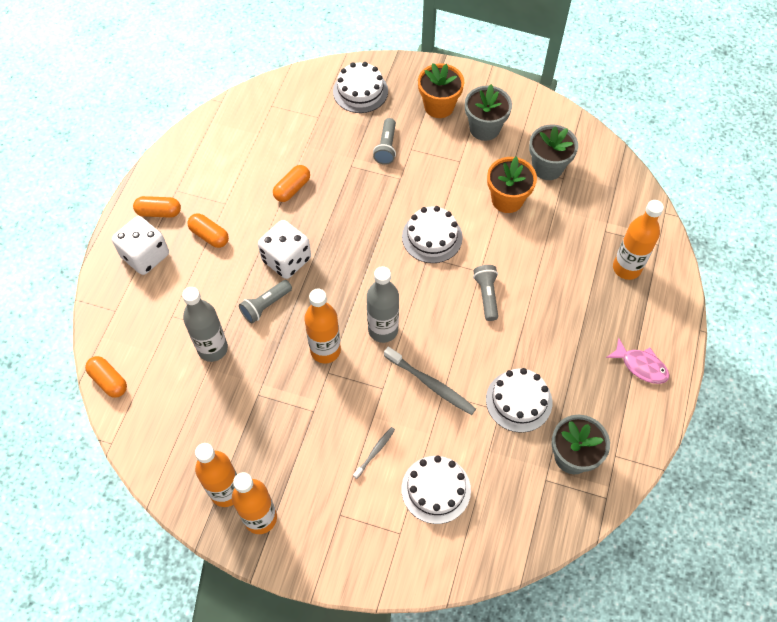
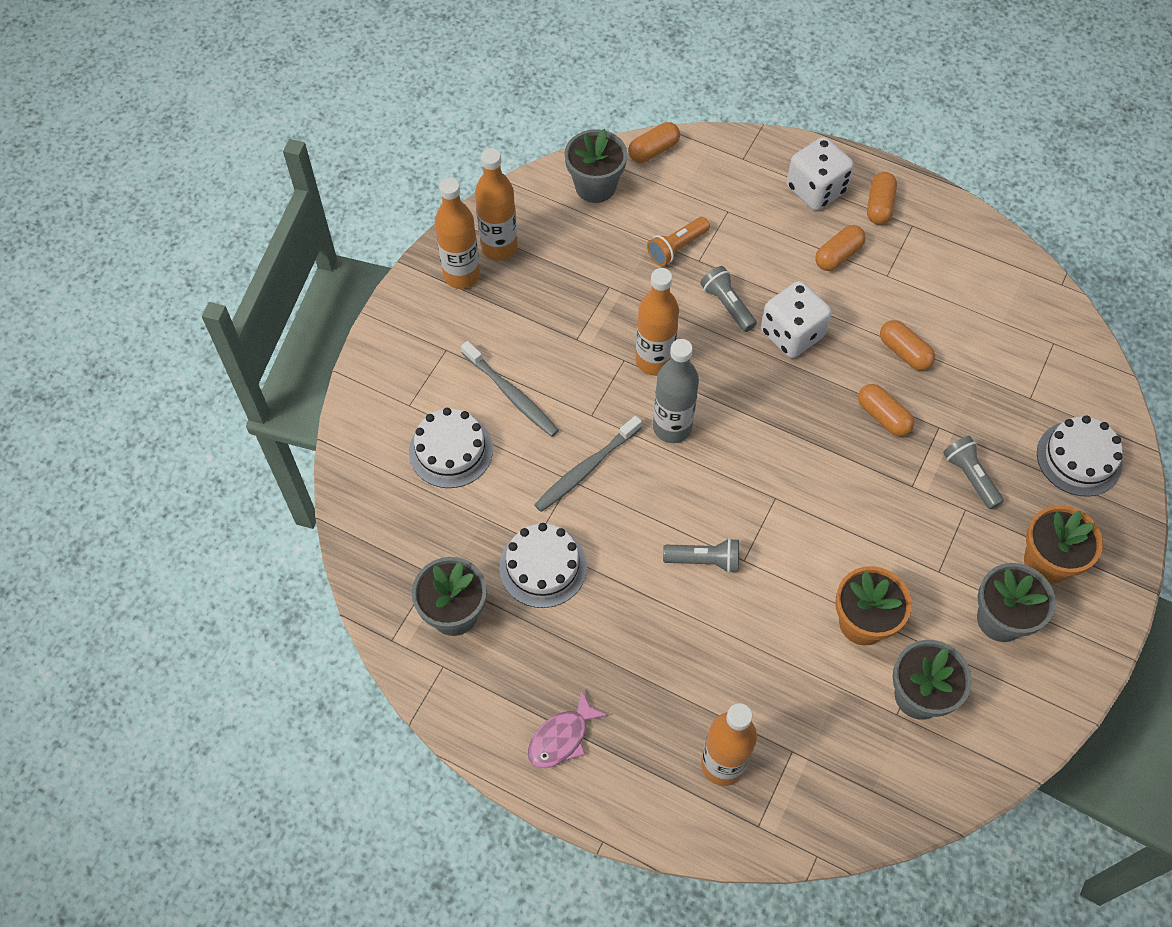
camera: 100 degrees right, 0 degrees up
grey bottle [182,287,228,362] -> orange flashlight [647,217,710,266]
grey toothbrush [353,427,395,479] -> grey toothbrush [461,341,559,437], size x1.75
grey flashlight [373,118,396,165] -> grey flashlight turned 45 degrees clockwise [943,436,1004,509]
white cake [402,206,463,263] -> none
none -> grey flower pot [565,129,627,203]
none -> orange capsule [858,384,914,436]

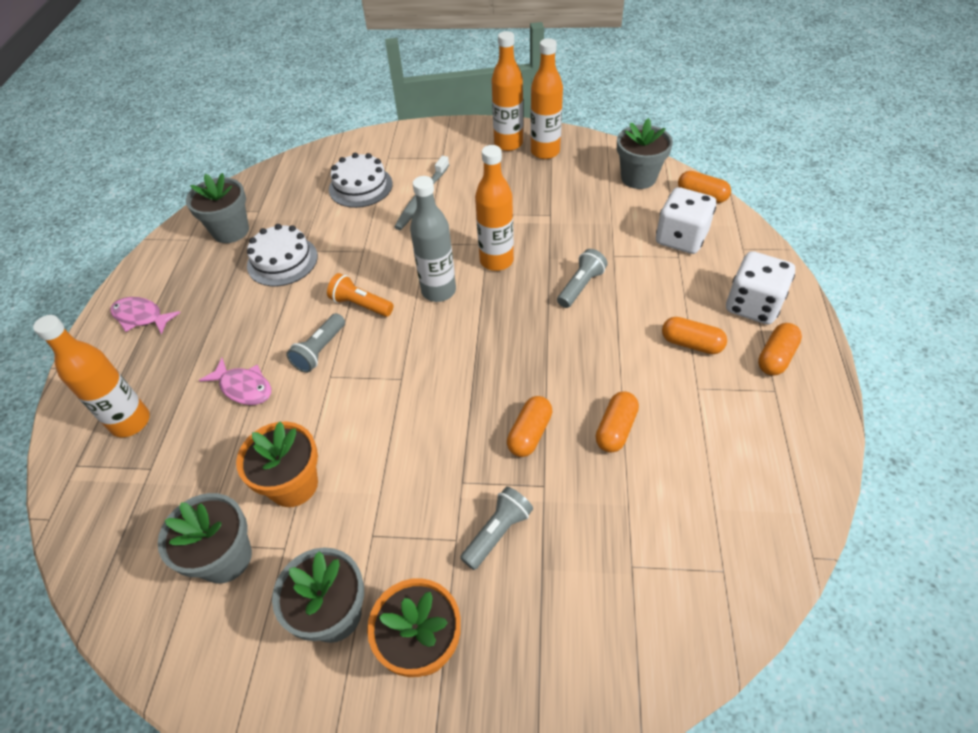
camera: 70 degrees right, 10 degrees down
grey toothbrush [534,416,642,512] -> none
orange flashlight [647,217,710,266] -> orange flashlight moved to [327,273,393,317]
grey flashlight [663,538,739,573] -> grey flashlight turned 45 degrees clockwise [286,313,345,373]
white dice [761,281,832,358] -> white dice moved to [656,187,716,254]
orange capsule [867,172,897,225] -> orange capsule turned 45 degrees counterclockwise [758,323,802,375]
white cake [1037,416,1123,497] -> none
none -> pink fish [199,358,271,405]

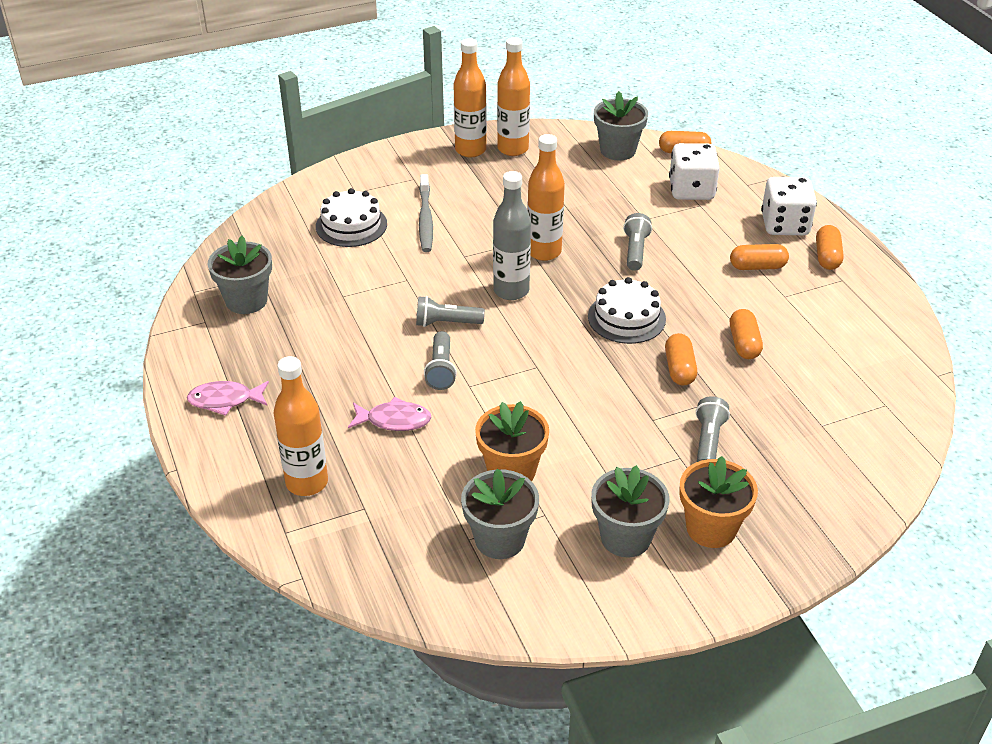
camera: 30 degrees left, 10 degrees down
white cake [247,224,318,286] -> white cake moved to [588,277,666,344]
orange flashlight [327,273,393,317] -> grey flashlight [416,296,485,327]

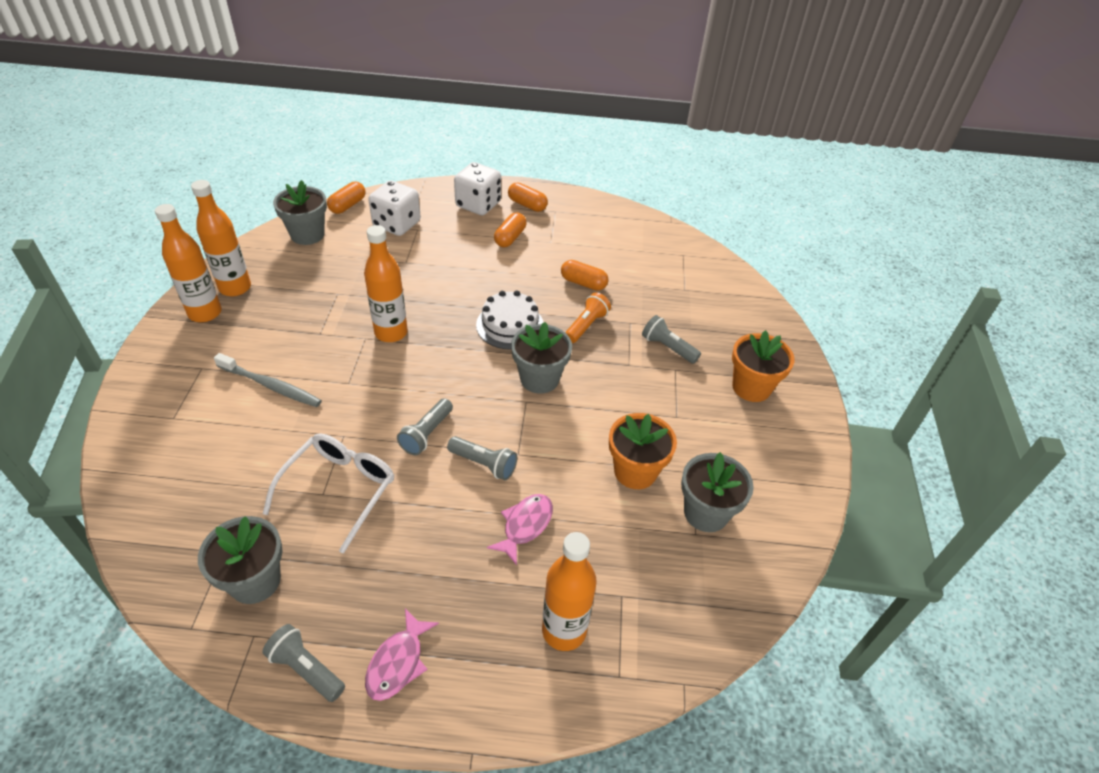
camera: 65 degrees left, 5 degrees up
white cake [316,188,387,247] -> none
grey bottle [493,171,531,300] -> none
grey flower pot [591,465,670,558] -> grey flower pot moved to [511,322,572,394]
grey flashlight [623,213,652,271] -> grey flashlight moved to [262,624,345,702]
orange capsule [665,333,697,386] -> orange flashlight [565,292,611,343]
none -> white glasses [263,433,394,554]

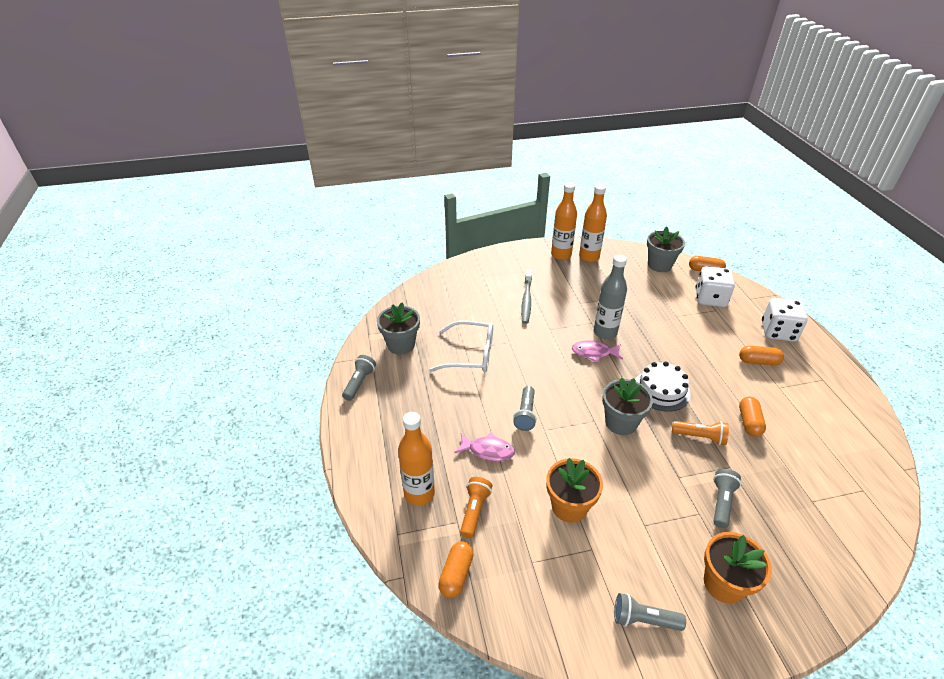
camera: 75 degrees right, 5 degrees down
orange bottle [364,225,408,342] -> grey bottle [594,255,627,339]
pink fish [365,608,439,701] -> pink fish moved to [572,340,623,363]
grey flashlight [397,398,453,455] -> grey flashlight moved to [614,593,686,631]
orange capsule [508,183,548,212] -> orange capsule moved to [438,541,473,598]
grey flower pot [681,452,754,532] -> none
none -> orange flashlight [460,477,492,538]

